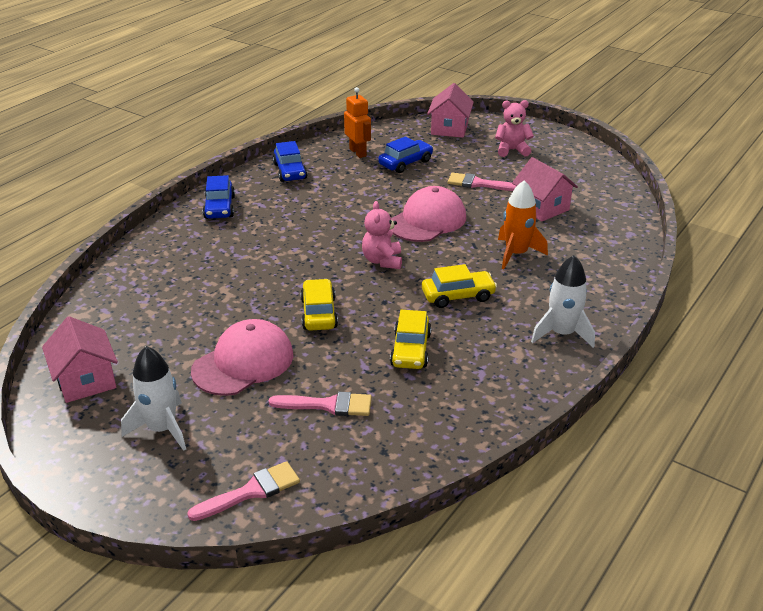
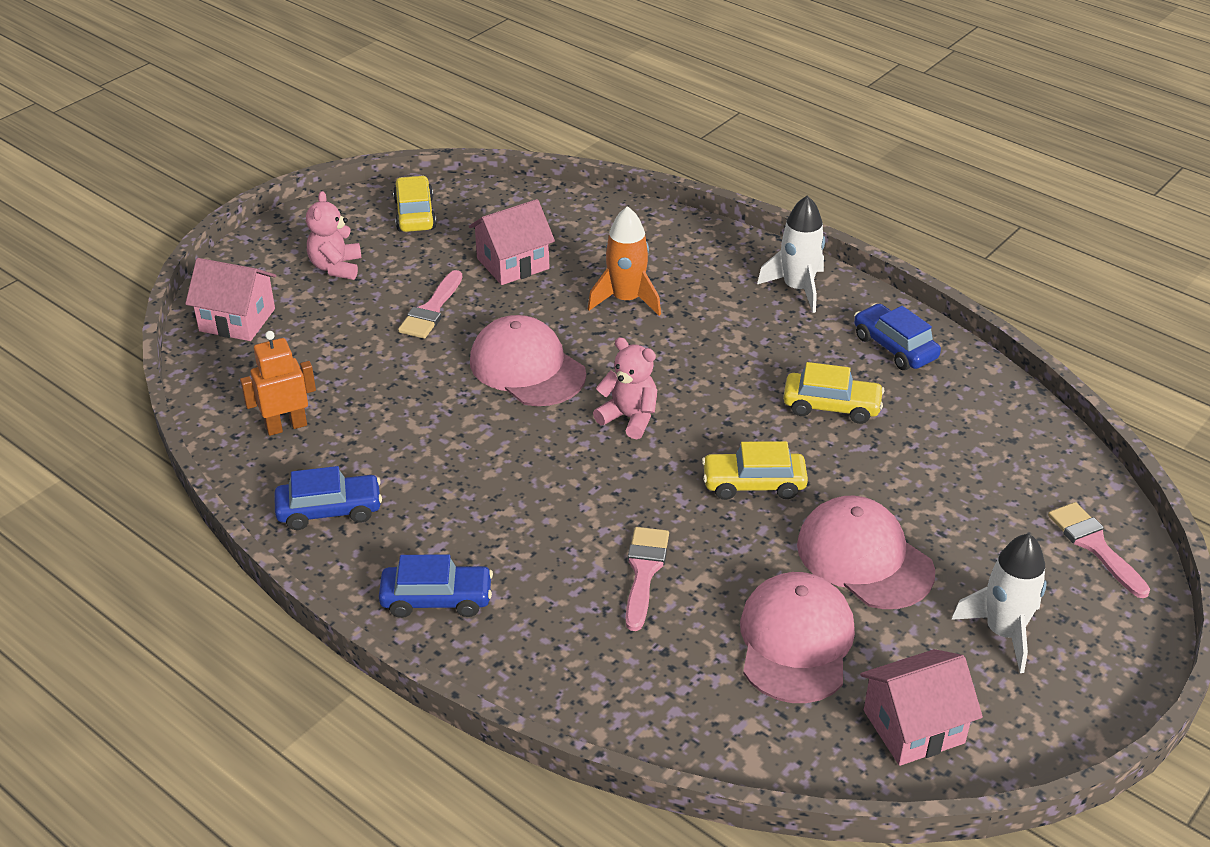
camera: 85 degrees left, 5 degrees up
pink brush [269,392,372,416] -> pink brush moved to [626,527,669,631]
pink teddy bear [362,201,402,269] -> pink teddy bear turned 150 degrees counterclockwise [593,337,658,439]
blue car [378,136,433,173] -> blue car moved to [854,304,941,370]
yellow car [422,264,497,308] -> yellow car moved to [393,175,437,232]
none -> pink cap [740,572,855,703]

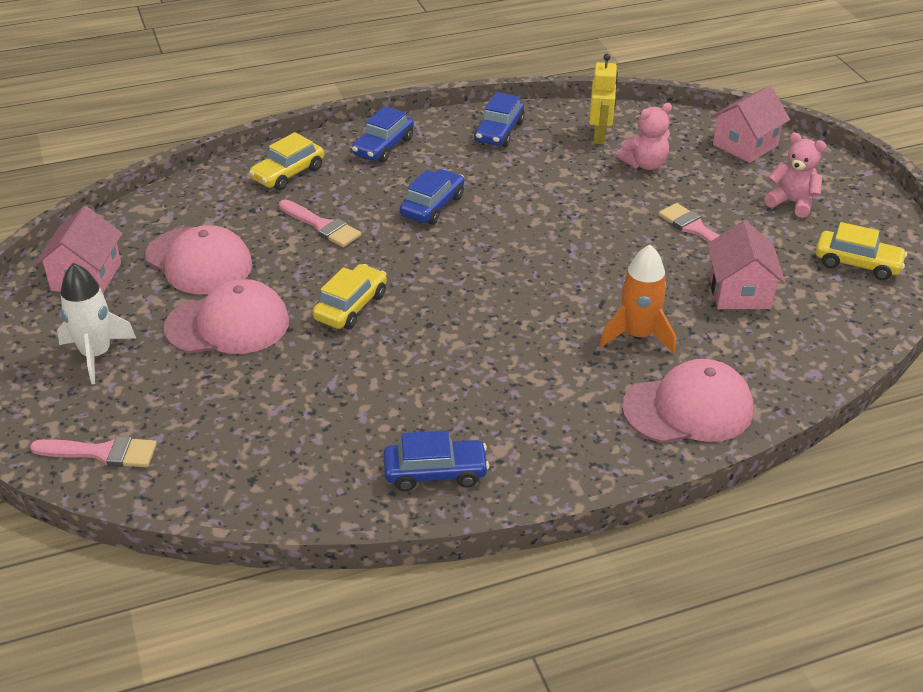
camera: 120 degrees right, 0 degrees up
orange robot [240,331,316,436] -> yellow robot [589,54,618,144]
pink cap [470,315,586,406] -> pink cap moved to [622,359,753,443]
pink teddy bear [593,337,658,439] -> pink teddy bear moved to [617,103,672,170]
white rocket [757,195,825,313] -> none
yellow car [783,362,885,424] -> yellow car moved to [249,132,324,190]
none -> blue car [400,169,464,225]

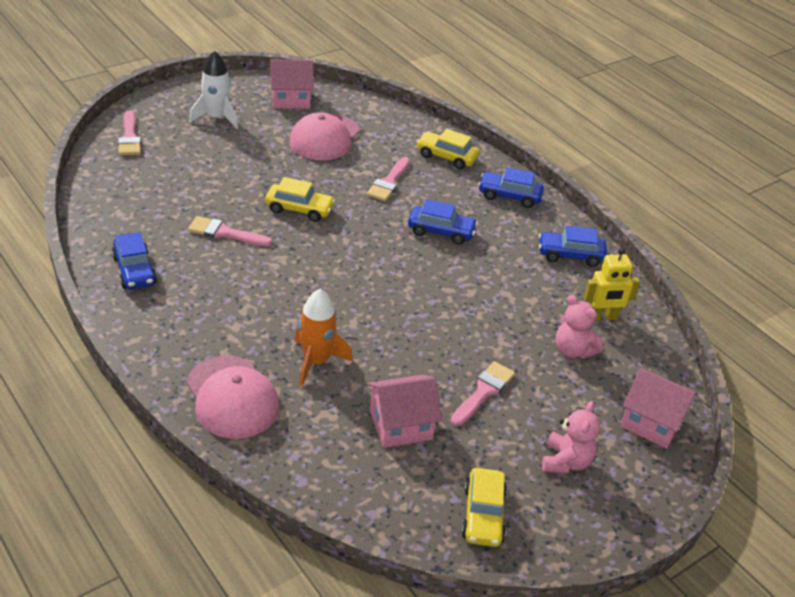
camera: 70 degrees right, 0 degrees up
pink cap [164,279,289,354] -> none
none -> pink brush [188,216,273,246]

